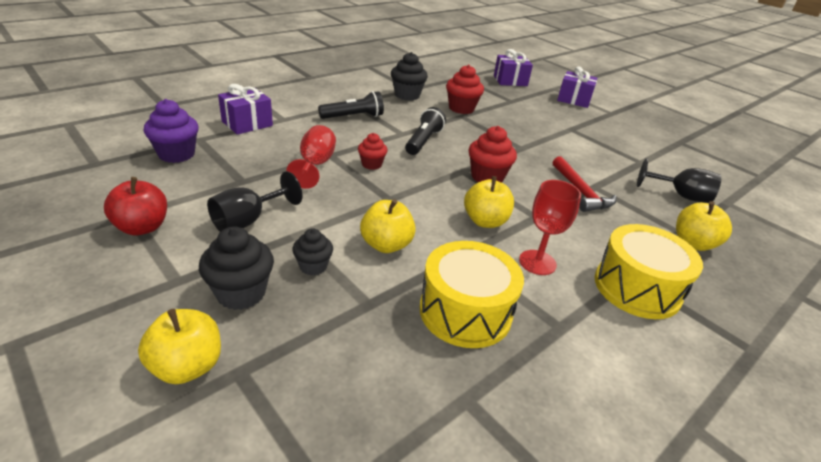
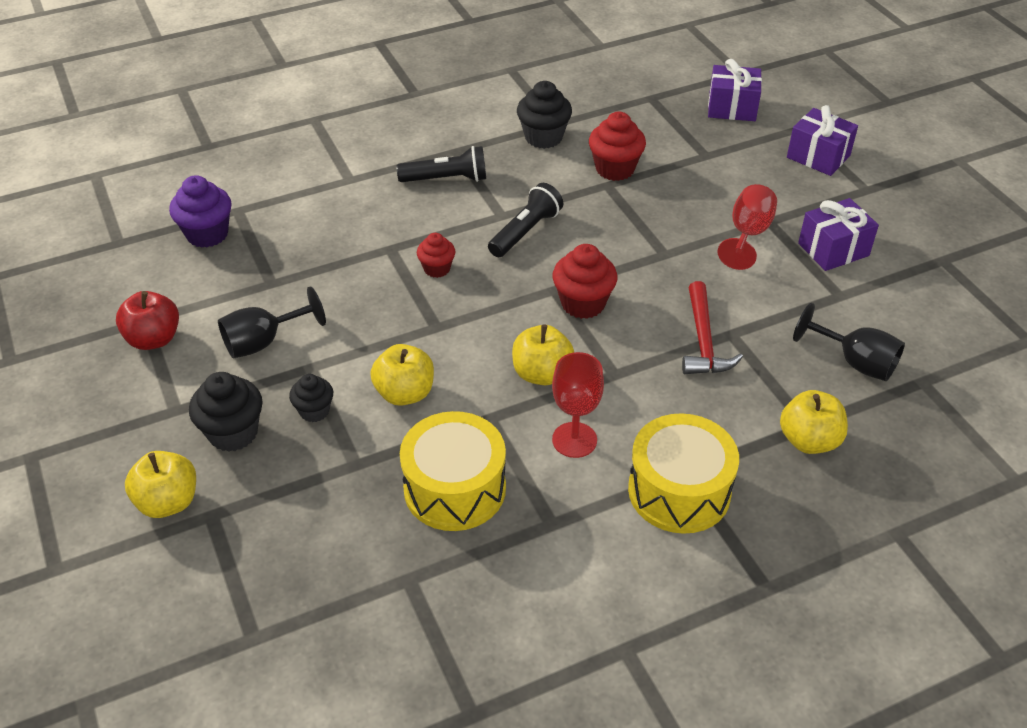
camera: 20 degrees right, 10 degrees up
purple gift [218,84,273,135] -> purple gift moved to [798,198,879,271]
red goblet [286,125,336,189] -> red goblet moved to [717,184,777,270]

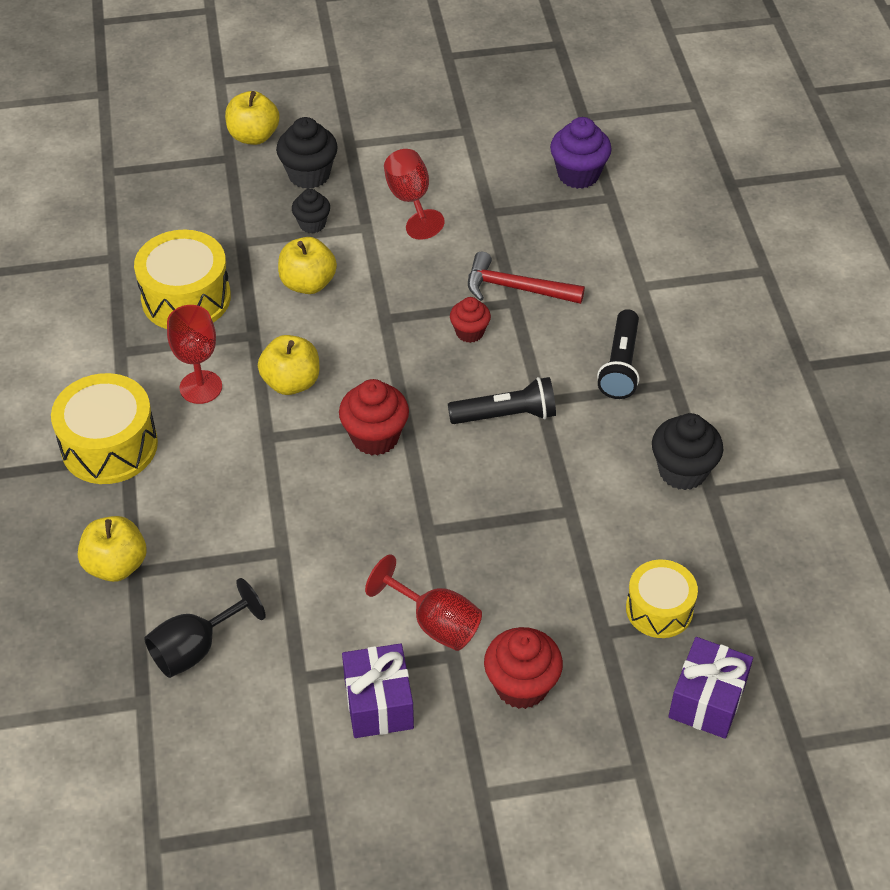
camera: 105 degrees right, 5 degrees up
red apple [116,291,179,350] -> none
black goblet [218,286,326,358] -> red goblet [384,149,445,240]
black flashlight [488,183,563,257] -> black flashlight turned 60 degrees counterclockwise [448,377,556,424]
red cupcake [589,112,646,181] -> red cupcake moved to [484,627,563,709]
red hammer [682,281,743,374] -> red hammer moved to [468,251,585,304]
purple gift [787,105,858,176] -> none
none -> yellow drum [626,559,698,638]

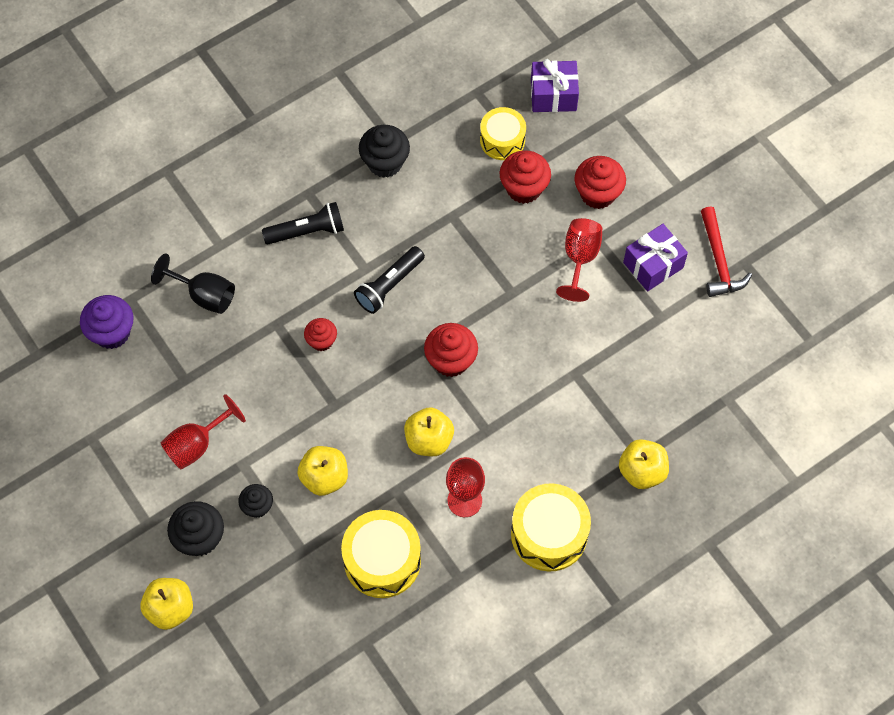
camera: 115 degrees left, 15 degrees up
black goblet [144,578,266,678] -> black goblet moved to [151,254,235,314]
black flashlight [448,377,556,424] -> black flashlight turned 105 degrees counterclockwise [354,246,425,314]
red hammer [468,251,585,304] -> red hammer moved to [701,206,752,297]
none -> red cupcake [499,150,551,204]

